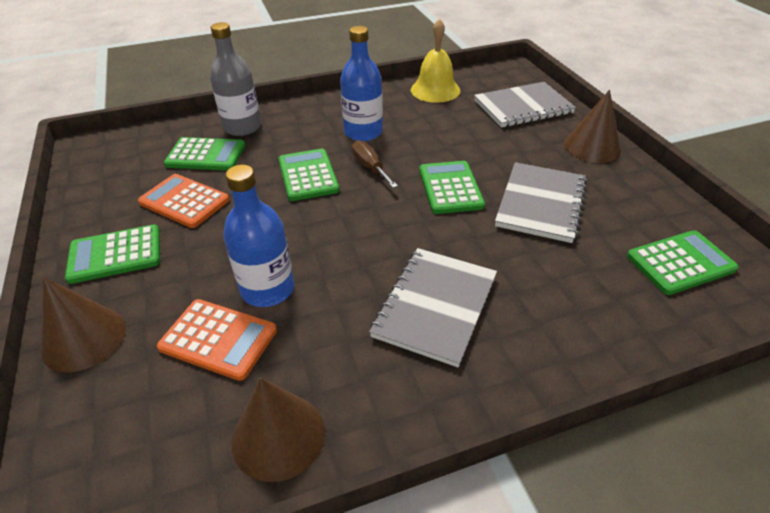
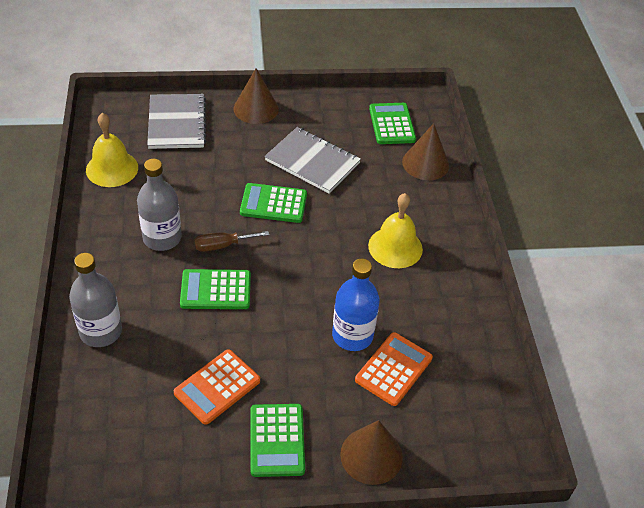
camera: 80 degrees left, 5 degrees up
green calculator [164,137,245,171] -> none
brown cone [232,378,325,482] -> brown cone moved to [402,123,449,180]
blue bottle [340,26,383,141] -> grey bottle [137,159,182,251]
grey notebook [369,248,497,367] -> yellow bell [368,193,423,268]

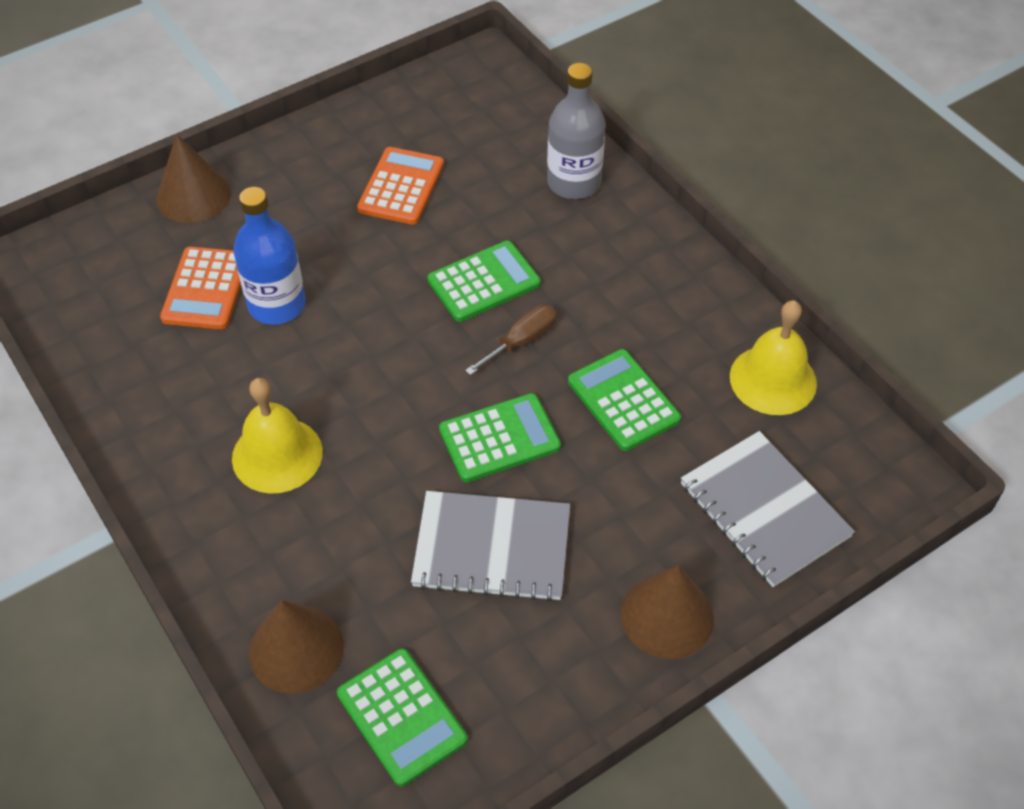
camera: 155 degrees right, 5 degrees up
grey bottle [137,159,182,251] -> none
green calculator [251,404,305,477] -> green calculator moved to [568,349,681,451]

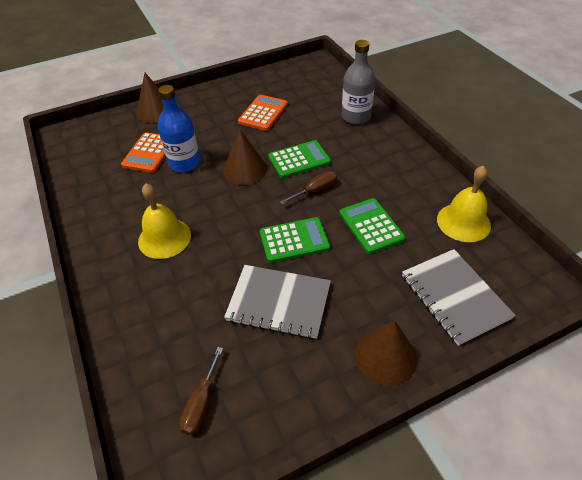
camera: 10 degrees right, 5 degrees down
brown cone [249,600,344,694] -> brown cone moved to [223,130,267,185]
green calculator [337,648,468,787] -> brown screwdriver [179,347,223,435]

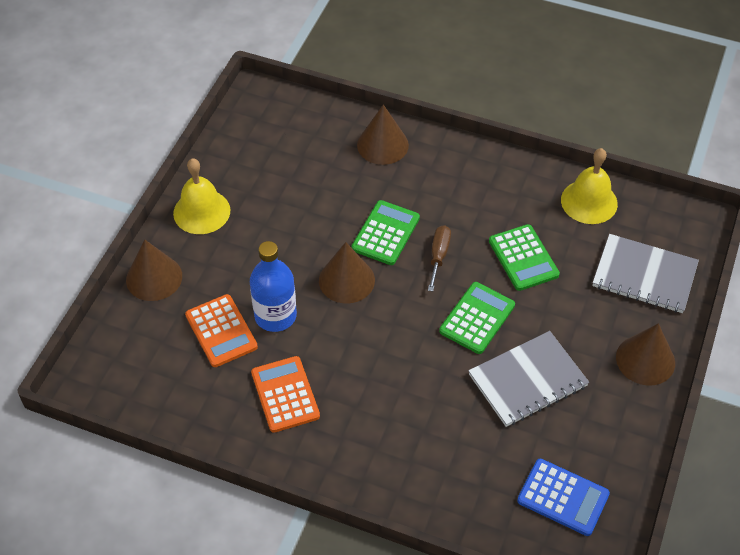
camera: 45 degrees left, 5 degrees up
yellow bell [138,184,191,259] -> yellow bell moved to [173,158,231,234]
brown screwdriver [179,347,223,435] -> blue calculator [517,459,610,536]
orange calculator [238,95,288,131] -> orange calculator moved to [251,356,320,433]
green calculator [339,198,405,254] -> green calculator turned 135 degrees counterclockwise [489,224,560,291]
grey bottle [342,40,375,124] -> brown cone [357,104,409,165]

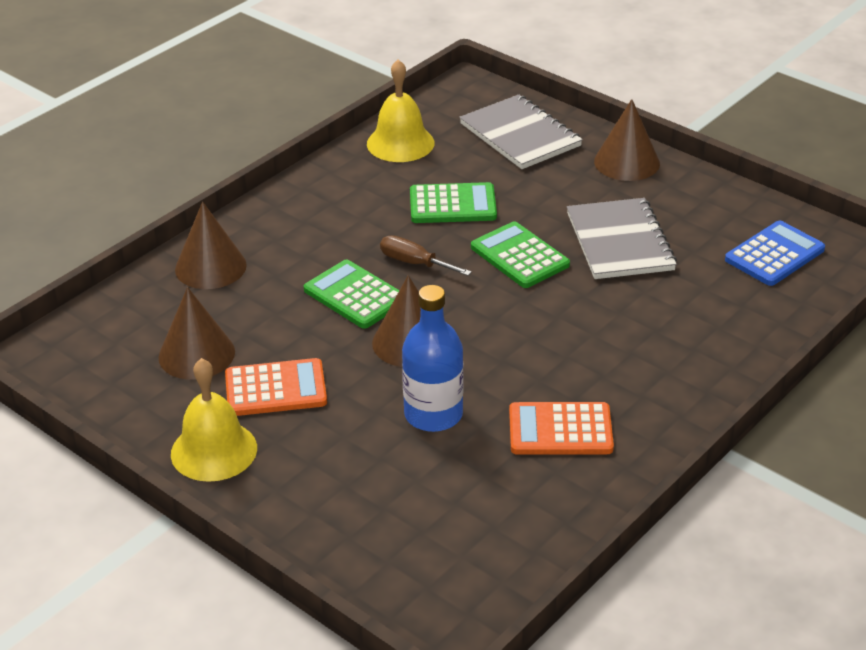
camera: 70 degrees left, 15 degrees down
brown cone [126,239,182,301] -> brown cone moved to [158,287,235,380]
orange calculator [185,294,258,367] -> orange calculator moved to [225,358,327,416]
grey notebook [592,234,699,313] -> grey notebook turned 75 degrees counterclockwise [459,95,583,169]

